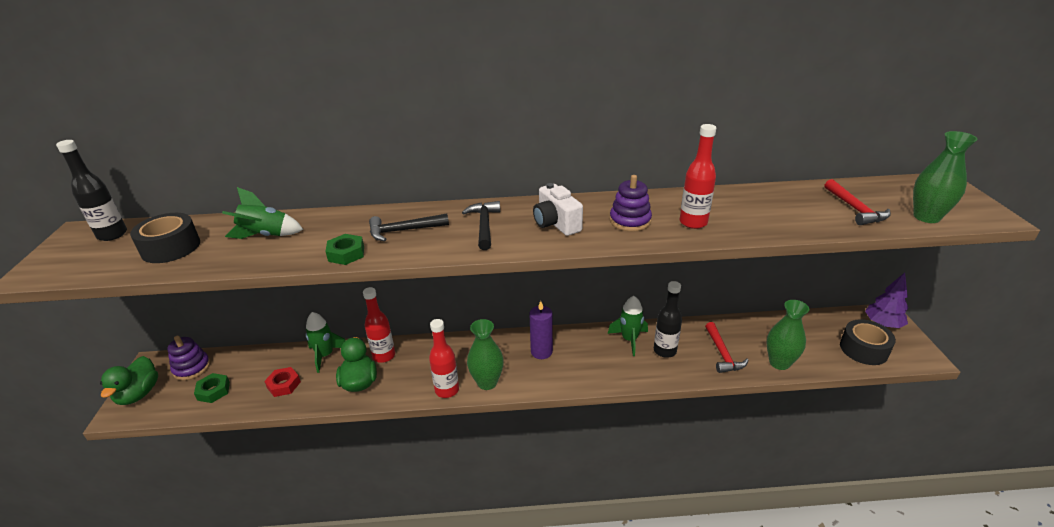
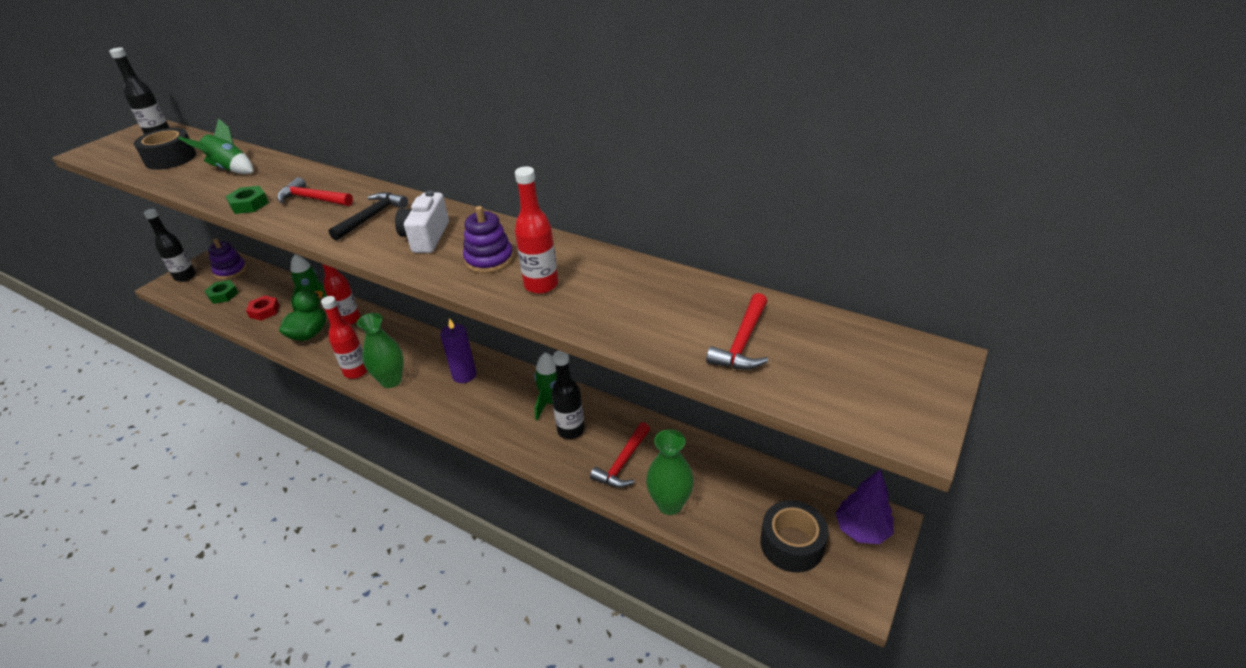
camera: 35 degrees right, 5 degrees up
green duck [100,356,158,405] -> black bottle [144,209,196,282]
black hammer [369,214,449,241] -> red hammer [277,177,353,206]
green vase [913,131,978,223] -> none

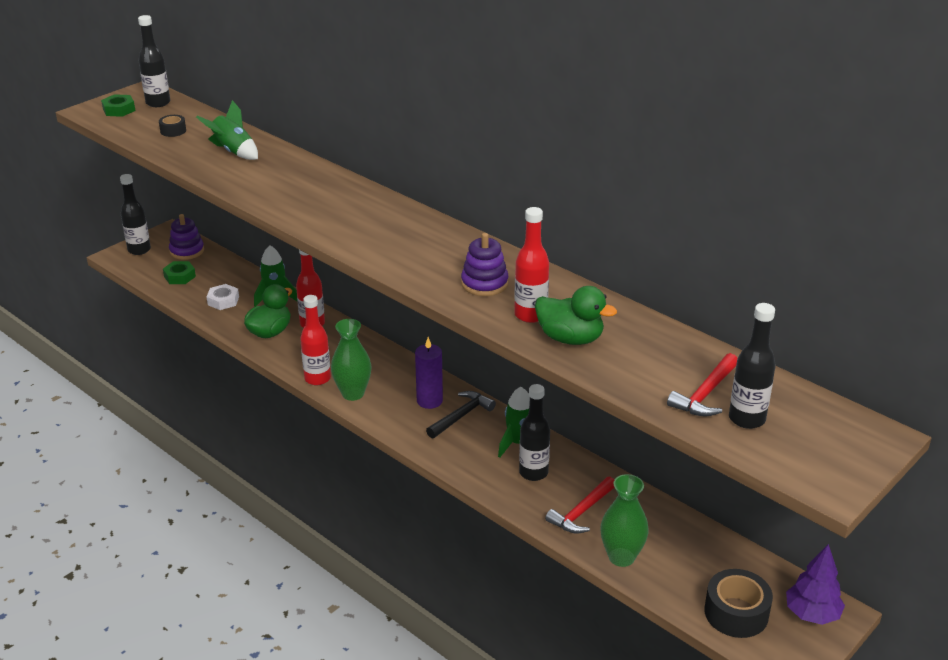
camera: 10 degrees right, 5 degrees down
black tape [134,128,196,170] -> black tape [159,115,186,137], size x0.53
green nut [225,186,269,214] -> green nut moved to [101,94,135,117]
red nut [246,295,280,321] -> white nut [207,284,239,310]
red hammer [277,177,353,206] -> none
black hammer [328,192,408,241] -> black hammer moved to [426,391,496,438]
white camera [395,190,449,253] -> none
none -> green duck [535,286,617,345]
none -> black bottle [729,303,776,429]

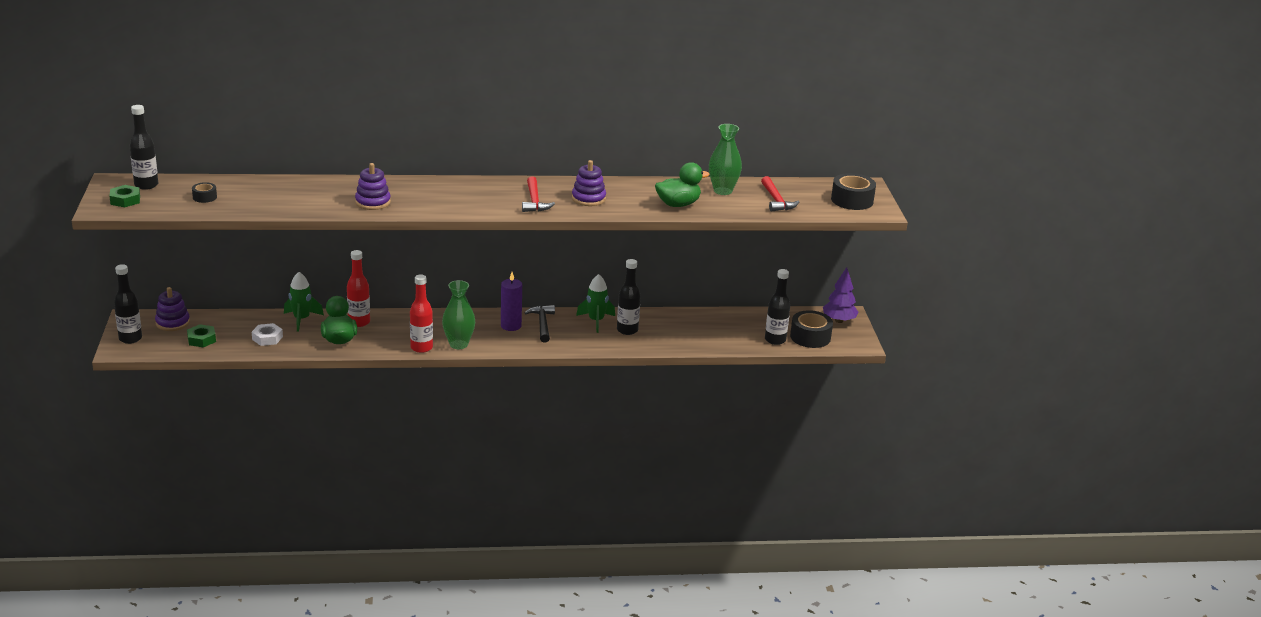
camera: 50 degrees left, 5 degrees down
green rocket [196,100,258,160] -> none
red bottle [514,207,549,323] -> none
red hammer [545,476,615,534] -> red hammer moved to [522,176,555,212]
green vase [600,474,649,567] -> green vase moved to [709,124,742,195]
black bottle [729,303,776,429] -> black bottle moved to [765,269,790,345]
none -> purple stacking toy [355,163,391,210]
none -> black tape [831,173,876,210]

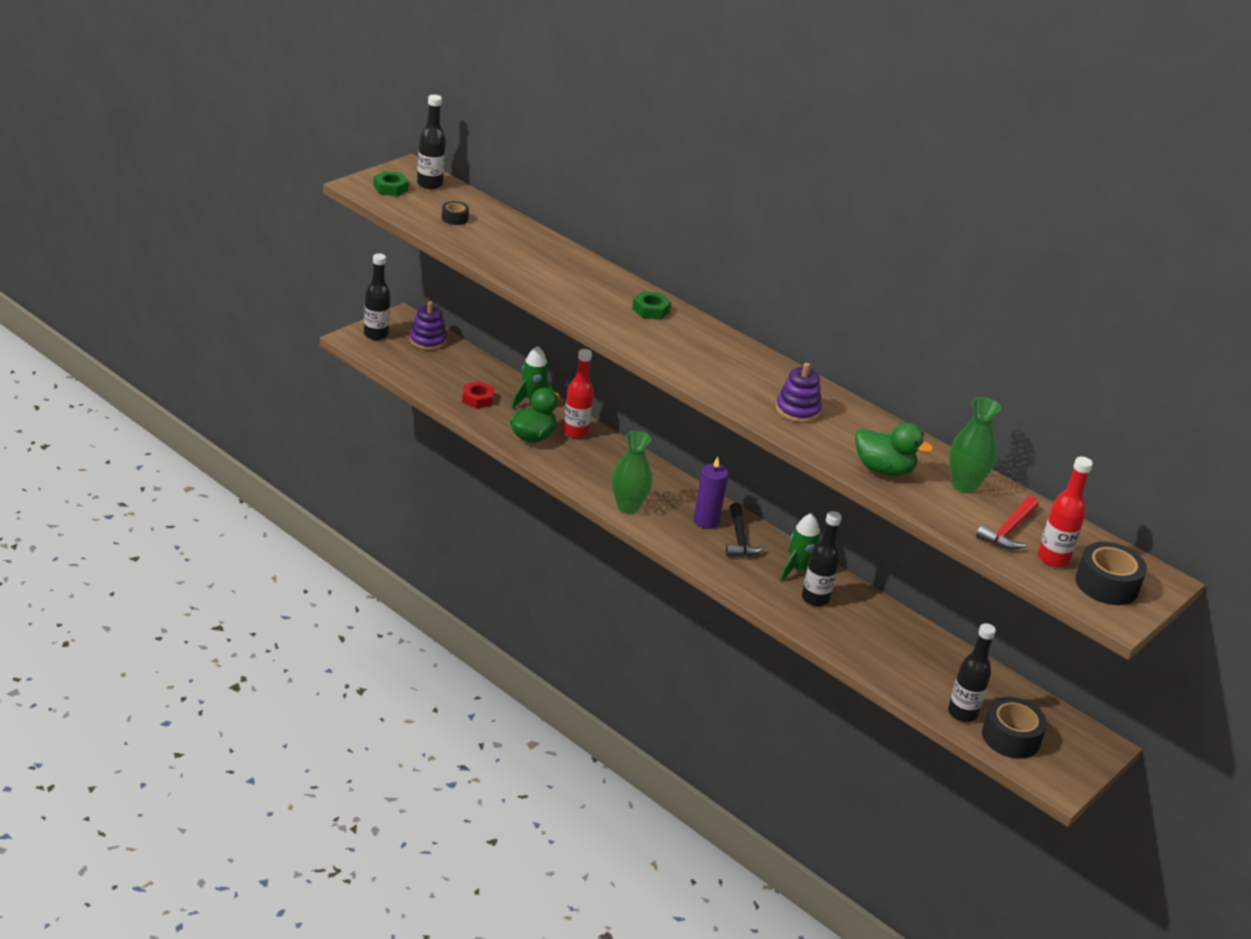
camera: 45 degrees right, 5 degrees up
green nut [187,324,216,347] -> green nut moved to [632,291,671,320]
white nut [252,323,283,346] -> red nut [462,381,494,409]
purple stacking toy [355,163,391,210] -> none
red bottle [410,275,433,353] -> red bottle moved to [1038,457,1093,567]
red hammer [522,176,555,212] -> none
black hammer [525,305,555,343] -> black hammer turned 135 degrees clockwise [726,503,766,557]
purple tree [823,267,859,323] -> none

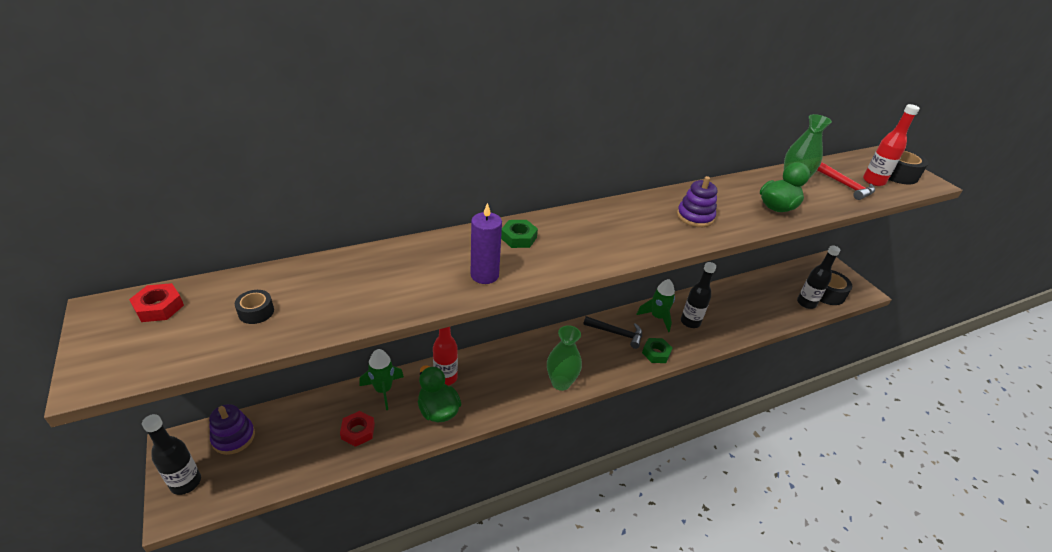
camera: 65 degrees left, 5 degrees up
green nut [373,171,409,196] -> green nut moved to [642,338,672,363]
black bottle [417,95,446,189] -> red nut [129,283,184,322]
purple candle [694,457,728,529] -> purple candle moved to [471,203,502,284]

